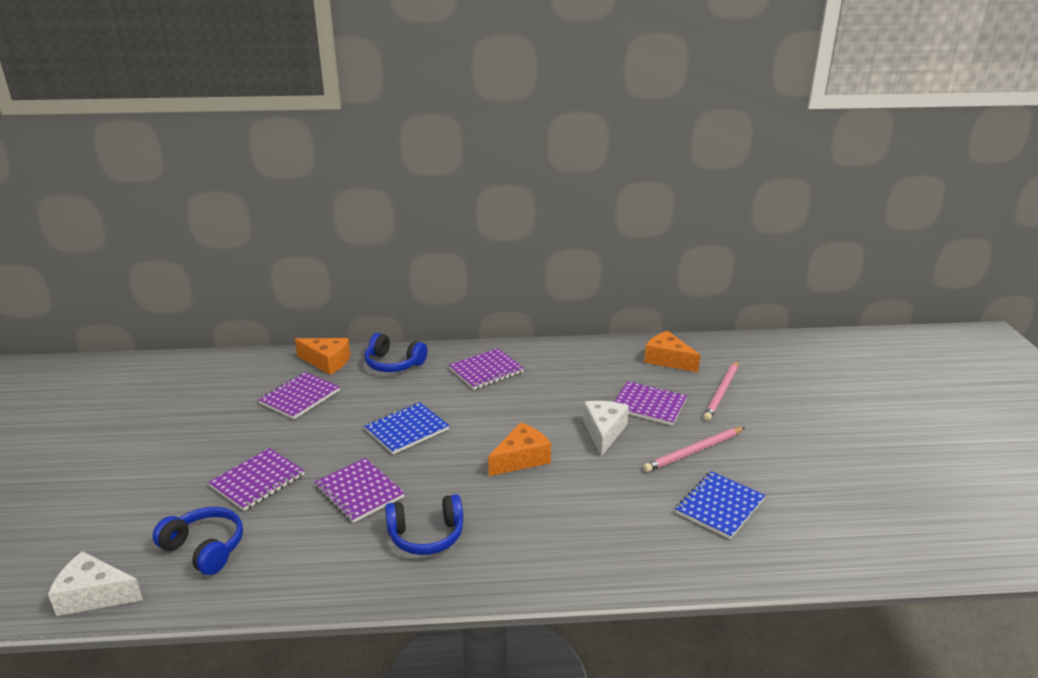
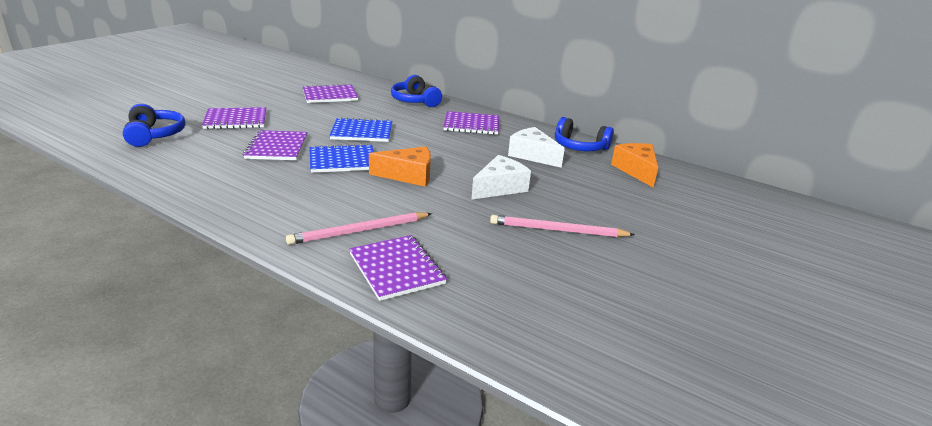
camera: 35 degrees right, 0 degrees up
white cheese [48,551,143,616] -> white cheese moved to [508,127,565,168]
orange cheese [295,338,351,375] -> none
blue headphones [385,494,463,555] -> blue headphones moved to [555,117,614,151]
purple notebook [614,381,687,425] -> purple notebook moved to [349,235,447,301]
blue notebook [675,471,765,539] -> blue notebook moved to [309,143,374,173]
pink pencil [703,360,738,421] -> pink pencil moved to [286,212,432,245]

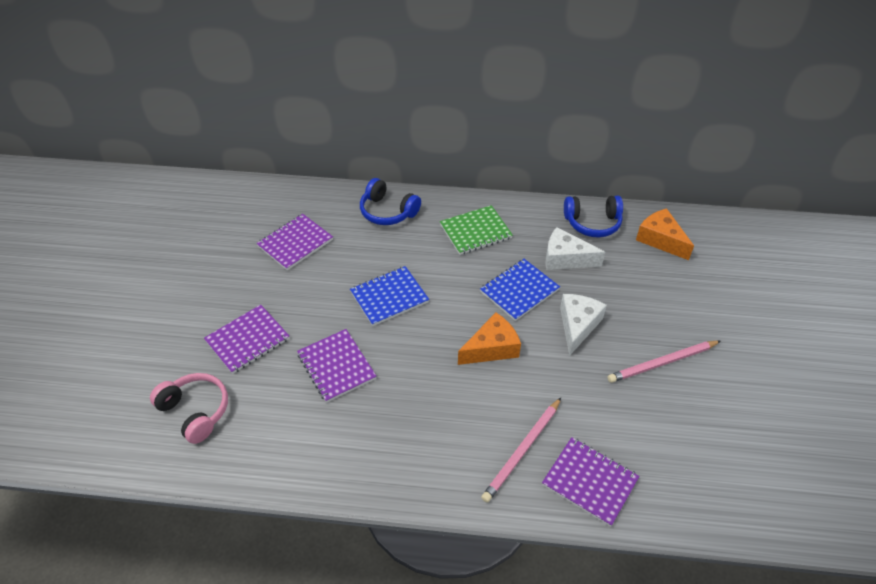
camera: 25 degrees left, 20 degrees up
blue headphones [123,104,186,147] -> pink headphones [150,373,228,444]
blue notebook [309,143,374,173] -> blue notebook moved to [480,259,560,321]
purple notebook [443,111,499,135] -> green notebook [440,205,513,255]

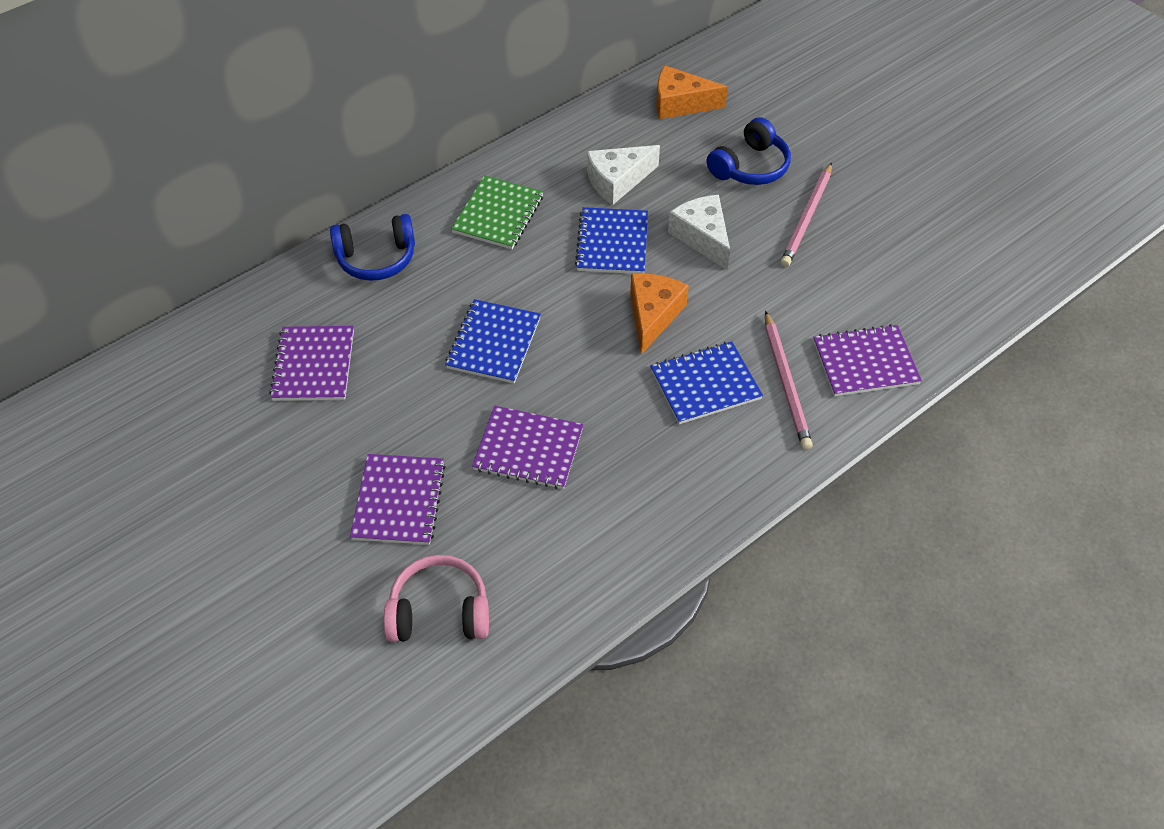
camera: 45 degrees left, 5 degrees up
blue headphones [564,196,623,238] -> blue headphones moved to [707,117,791,185]
none -> blue notebook [650,342,763,424]

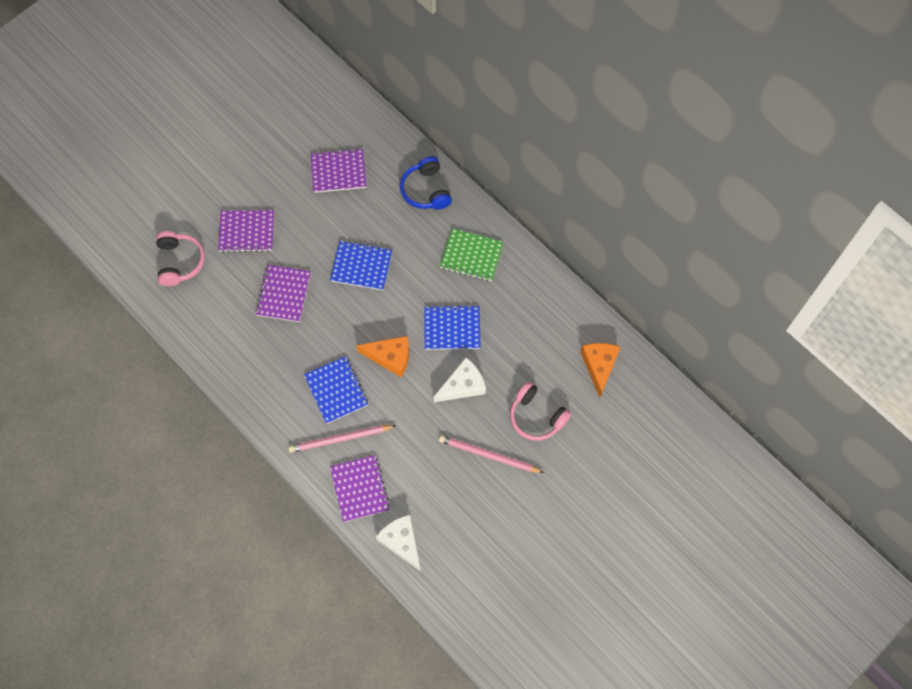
camera: 85 degrees right, 15 degrees up
white cheese [587,145,660,205] -> white cheese moved to [376,514,421,571]
blue headphones [707,117,791,185] -> pink headphones [510,382,571,441]

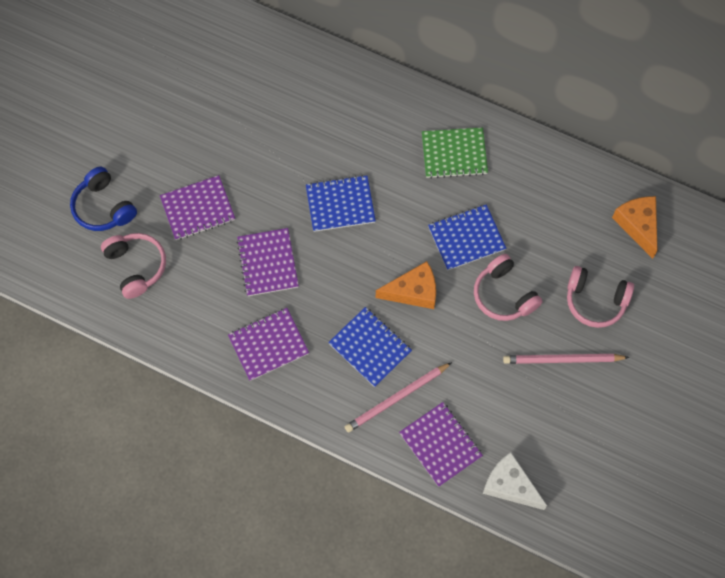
camera: 20 degrees left, 0 degrees up
purple notebook [311,148,366,193] -> purple notebook moved to [228,308,309,381]
blue headphones [400,156,452,210] -> blue headphones moved to [70,167,137,231]
white cheese [434,357,486,402] -> pink headphones [474,254,543,321]

